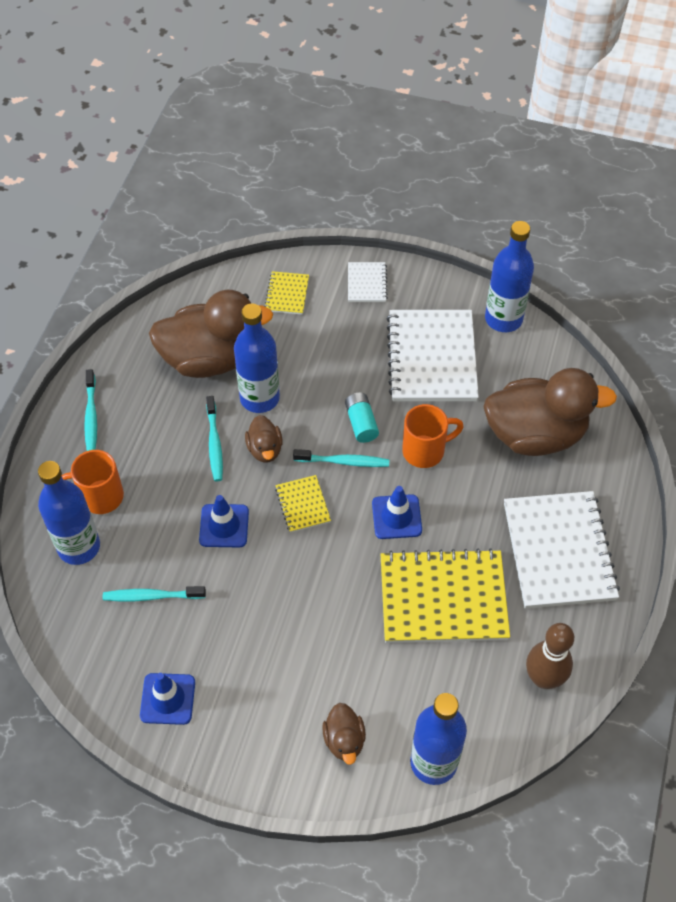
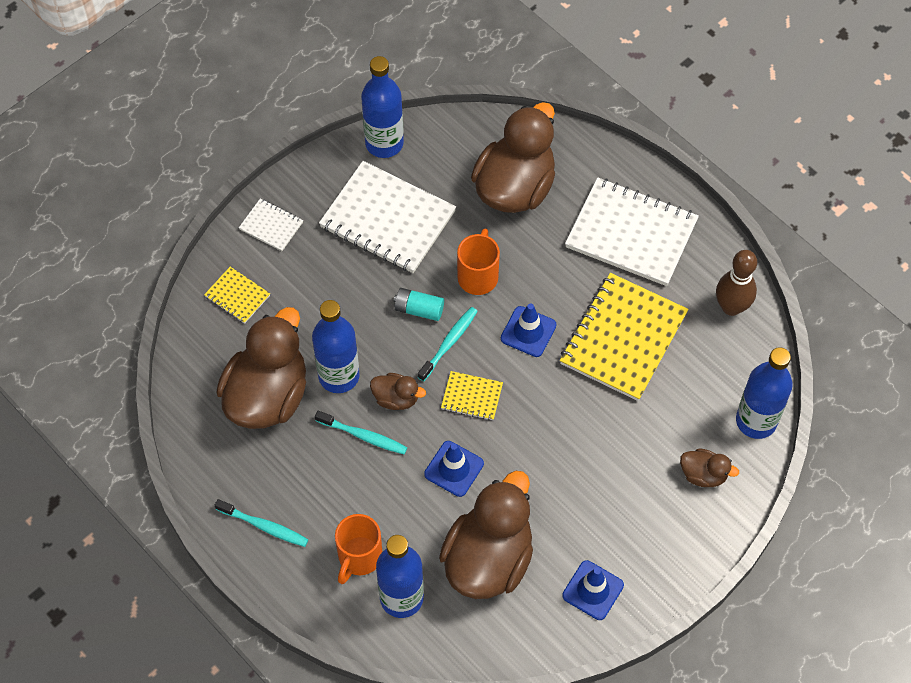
camera: 60 degrees left, 5 degrees up
turquoise toothbrush [103,586,206,601] -> brown duck [439,471,533,599]

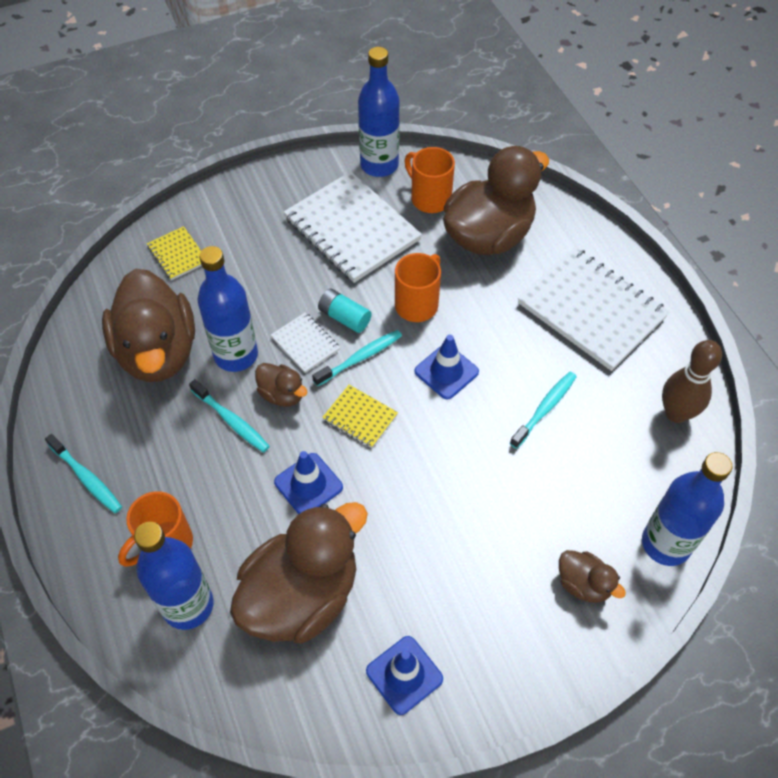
camera: 20 degrees right, 5 degrees down
brown duck [216,307,306,429] -> brown duck turned 120 degrees clockwise [102,269,195,382]
white notebook [239,198,303,251] -> white notebook moved to [271,312,340,373]
yellow notebook [560,273,688,401] -> turquoise toothbrush [510,372,577,449]
none -> orange mug [404,147,455,213]

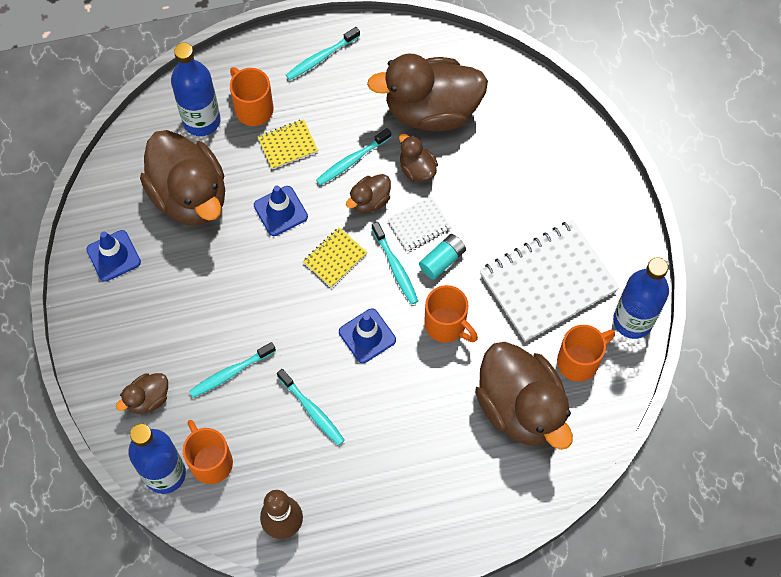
camera: 100 degrees right, 10 degrees up
yellow notebook [147,226,202,280] -> yellow notebook moved to [258,119,318,169]
blue bottle [197,246,258,372] -> brown duck [399,134,438,182]
white notebook [518,247,670,371] -> none
none -> orange mug [183,420,233,484]
none -> turquoise toothbrush [189,342,276,398]

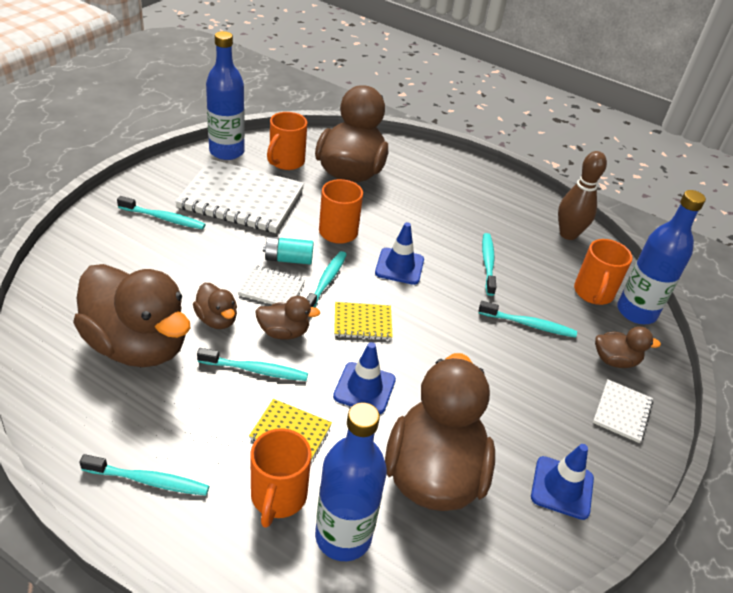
camera: 140 degrees left, 25 degrees down
brown duck [399,134,438,182] -> brown duck turned 45 degrees counterclockwise [193,283,237,329]
orange mug [557,325,615,382] -> orange mug turned 75 degrees counterclockwise [267,112,307,170]
none -> turquoise toothbrush [117,196,206,229]
none -> white notebook [593,379,653,443]

